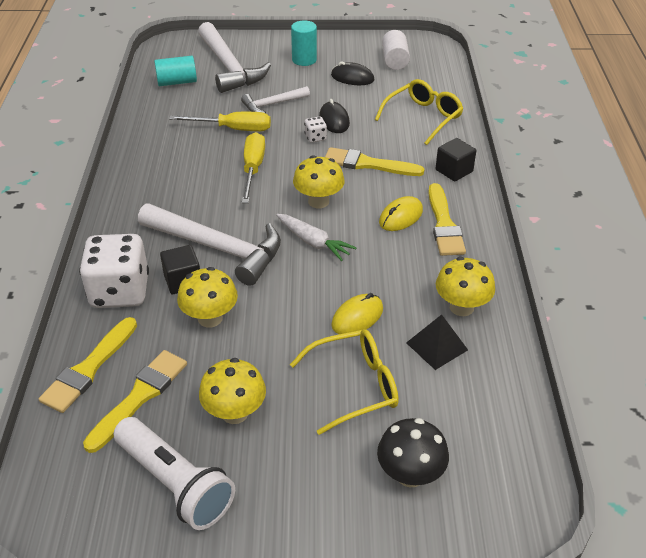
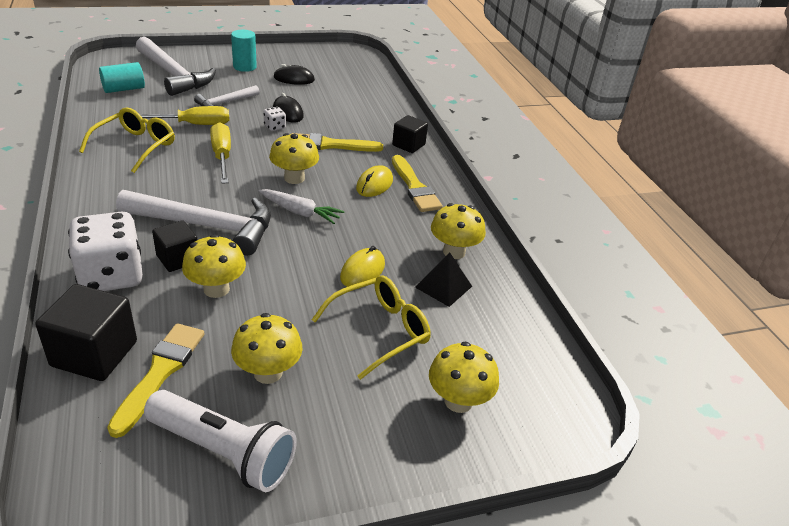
camera: 20 degrees left, 5 degrees down
yellow brush [39,317,137,413] -> black cube [35,284,137,381]
yellow glasses [375,79,463,145] -> yellow glasses moved to [79,107,175,173]
black mushroom [377,418,449,487] -> yellow mushroom [429,342,499,413]
white cylinder [382,30,410,70] -> none

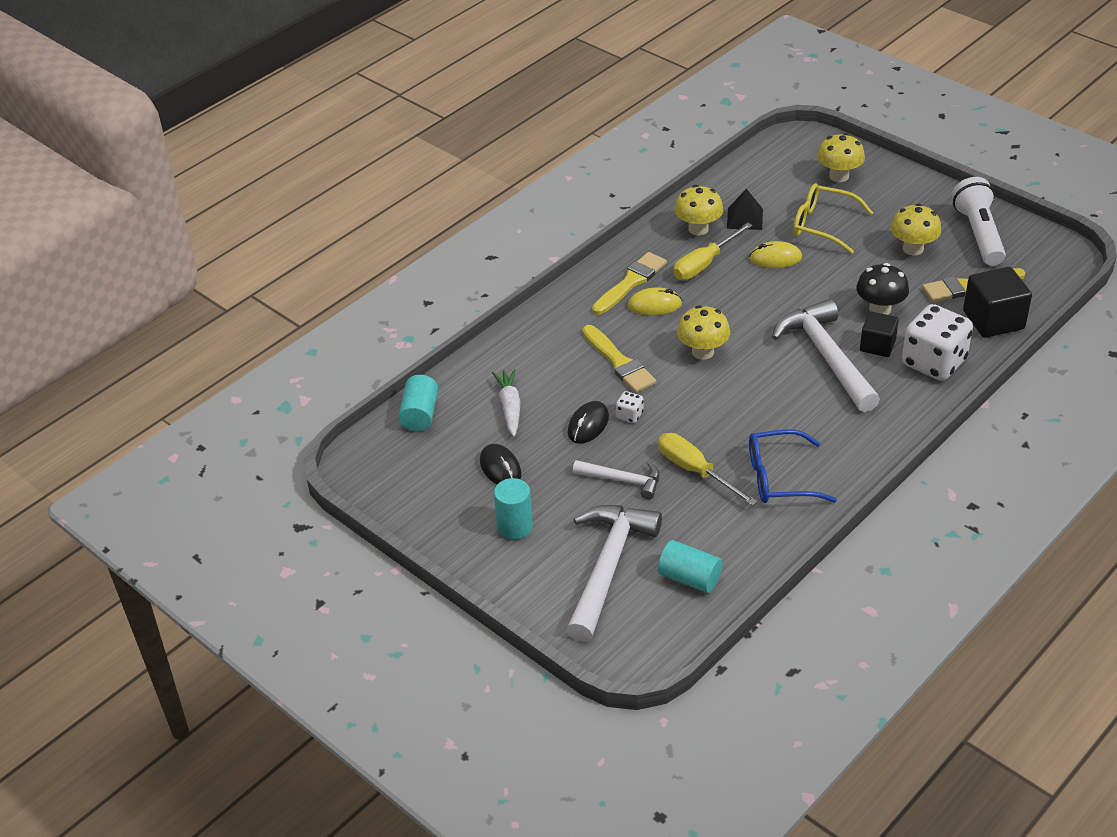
camera: 115 degrees left, 5 degrees up
yellow glasses [79,107,175,173] -> blue glasses [749,429,837,503]
yellow mushroom [182,234,246,298] -> black mushroom [856,263,909,315]
yellow screwdriver [210,122,231,184] -> yellow screwdriver moved to [673,222,753,280]
white carrot [259,189,344,224] -> white carrot moved to [492,369,521,437]
black cube [392,115,428,153] -> none
none -> turquoise cylinder [398,375,438,431]

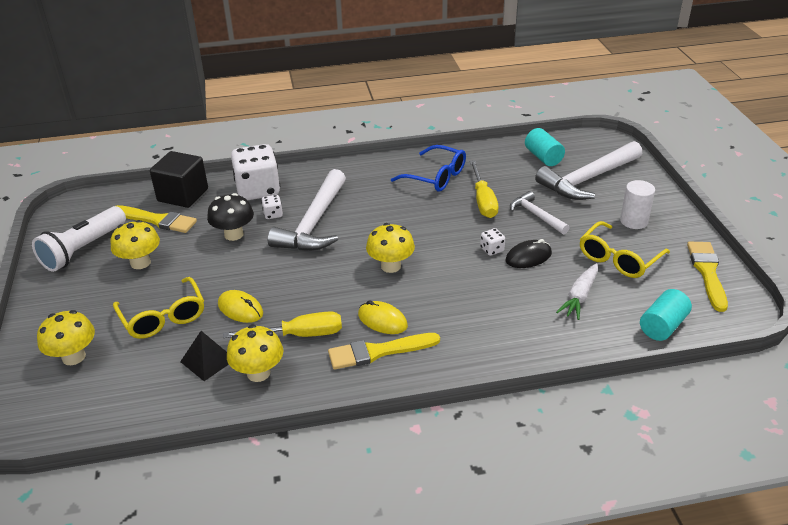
camera: 145 degrees left, 5 degrees down
black mouse [480,444,522,484] -> yellow glasses [580,221,670,278]
turquoise cylinder [494,478,533,539] -> white cylinder [620,180,655,229]
yellow brush [582,325,656,393] -> yellow brush moved to [687,242,728,312]
black cube [860,311,899,357] -> white dice [261,195,283,219]

